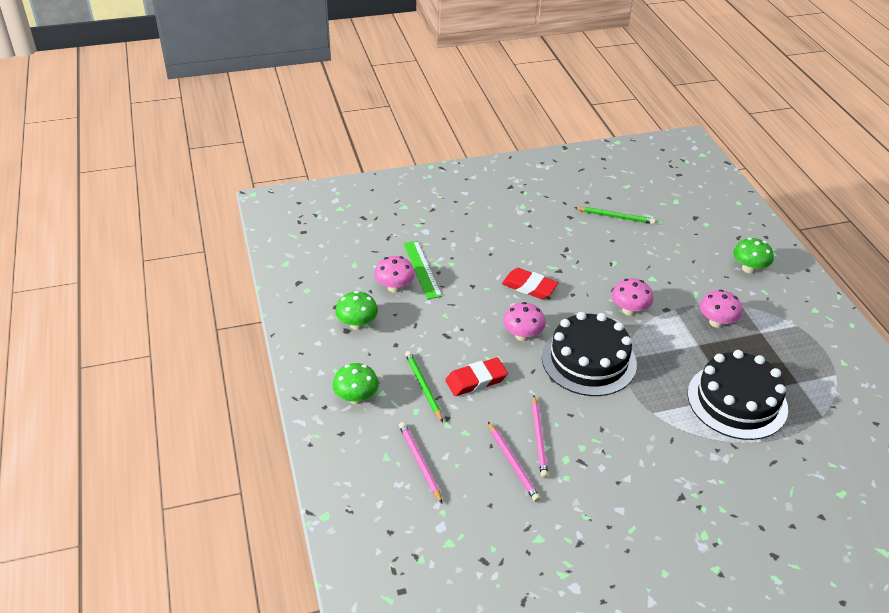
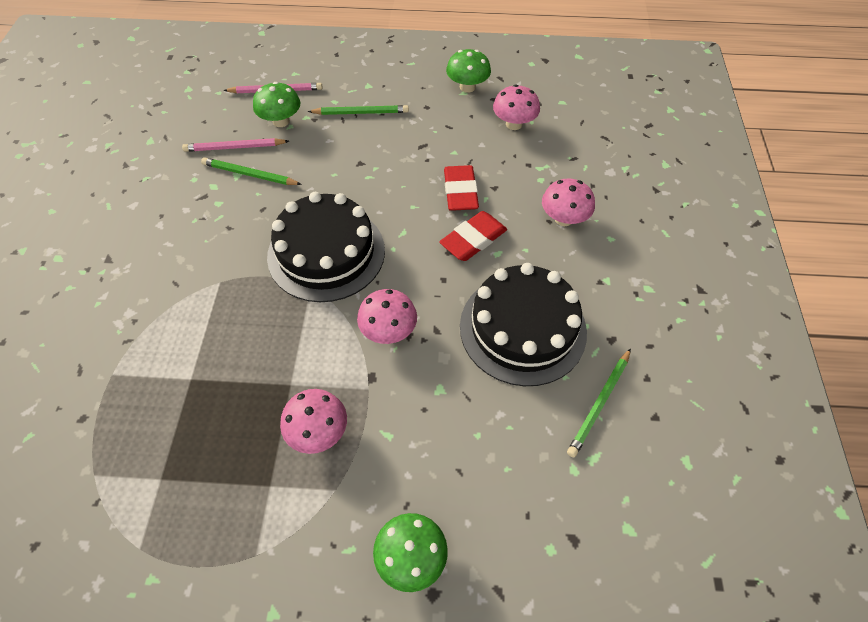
camera: 110 degrees right, 15 degrees up
green mushroom [333,363,379,404] -> green mushroom moved to [253,82,300,127]
green ruler [403,241,442,299] -> none
red eraser [445,358,508,396] -> red eraser moved to [444,165,479,211]
pink mushroom [503,302,546,341] -> pink mushroom moved to [542,178,595,226]
pink pencil [532,395,548,478] -> green pencil [201,157,302,185]
black cake [688,350,788,440] -> black cake moved to [460,263,587,386]

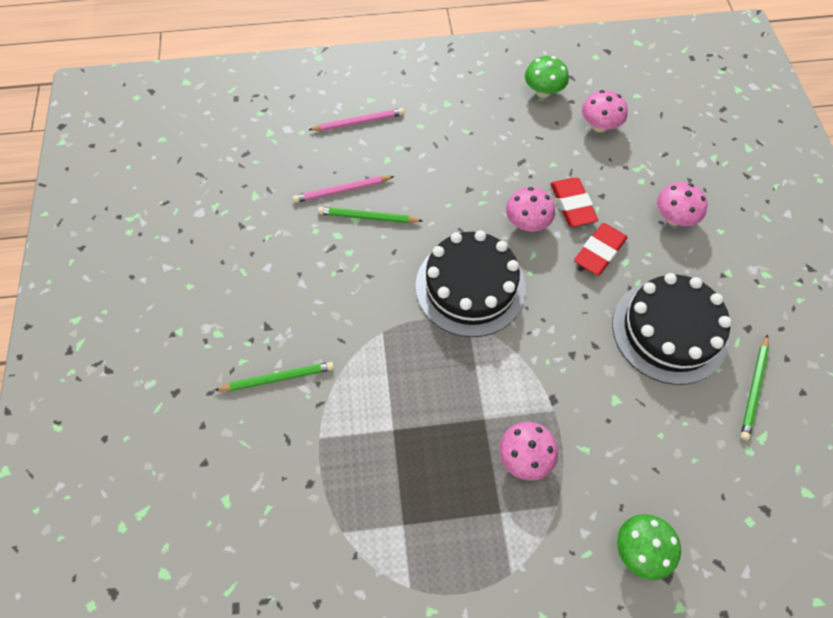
camera: 10 degrees left, 5 degrees up
green mushroom [253,82,300,127] -> none
green pencil [308,105,409,115] -> green pencil moved to [214,362,334,391]
pink mushroom [357,289,417,344] -> pink mushroom moved to [506,187,555,231]

